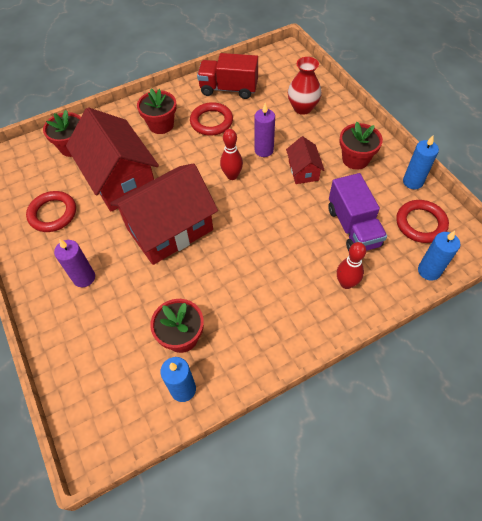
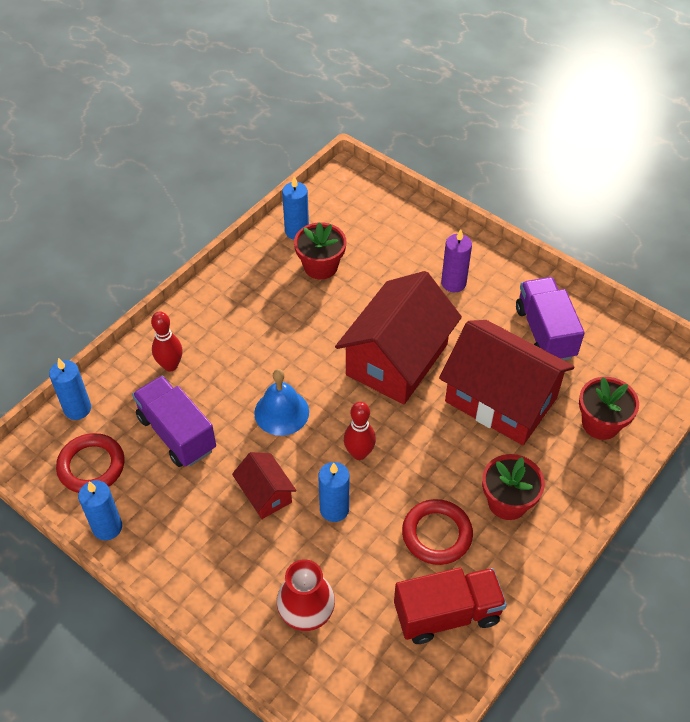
camera: 155 degrees right, 5 degrees down
red ring [26,191,76,232] -> purple truck [516,277,585,361]
purple candle [254,103,275,157] -> blue candle [318,462,349,522]
red flower pot [339,122,383,169] -> none
none -> blue bell [254,369,309,436]

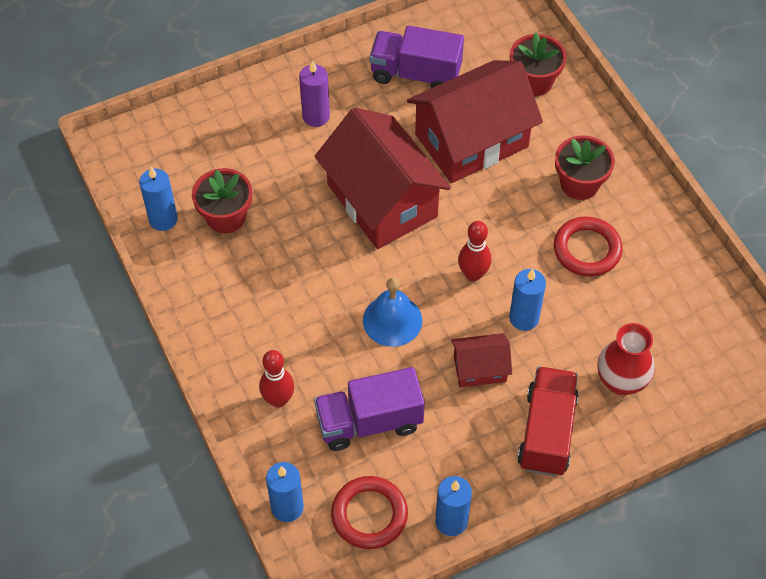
camera: 65 degrees left, 5 degrees up
red truck [394,568,507,644] -> red truck moved to [517,366,579,476]

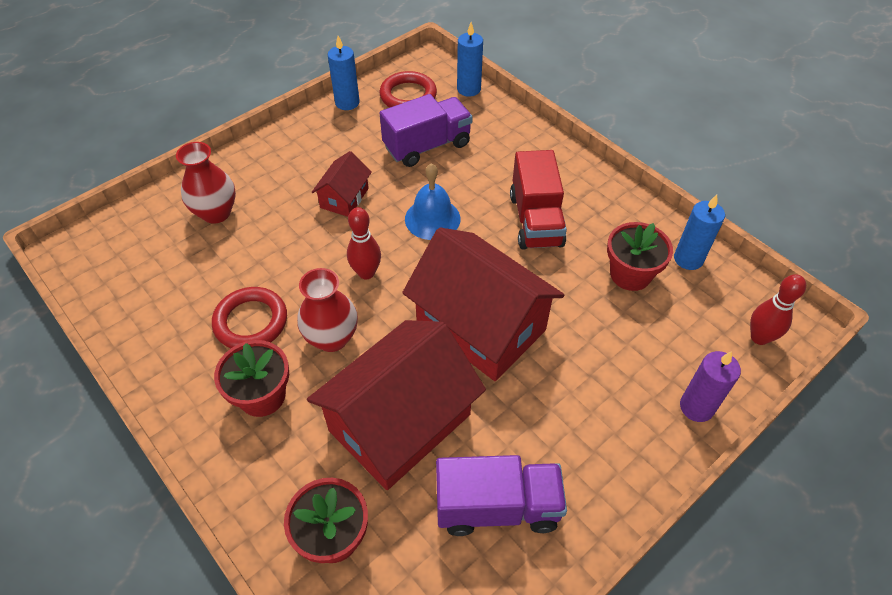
camera: 165 degrees right, 5 degrees down
red bowling pin [259,350,294,408] -> red bowling pin moved to [750,274,806,345]
purple candle [299,60,330,127] -> purple candle moved to [680,351,741,422]
red house [451,333,512,387] -> red house turned 45 degrees counterclockwise [312,151,372,217]
blue candle [509,269,546,331] -> none
red truck [517,366,579,476] -> red truck moved to [510,150,567,250]
none -> red vase [297,268,358,352]

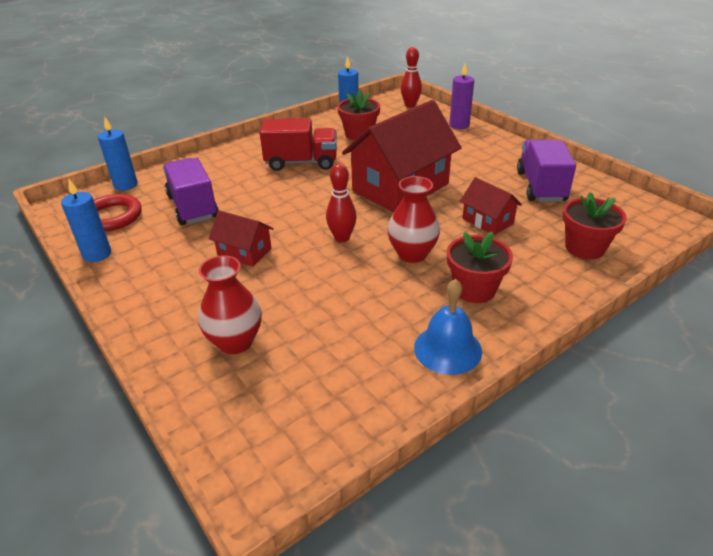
camera: 85 degrees left, 15 degrees down
red ring [212,287,287,348] -> none
red house [307,320,486,490] -> red house [460,177,522,235], size x0.47
blue bell [405,163,460,240] -> blue bell moved to [414,279,482,375]

